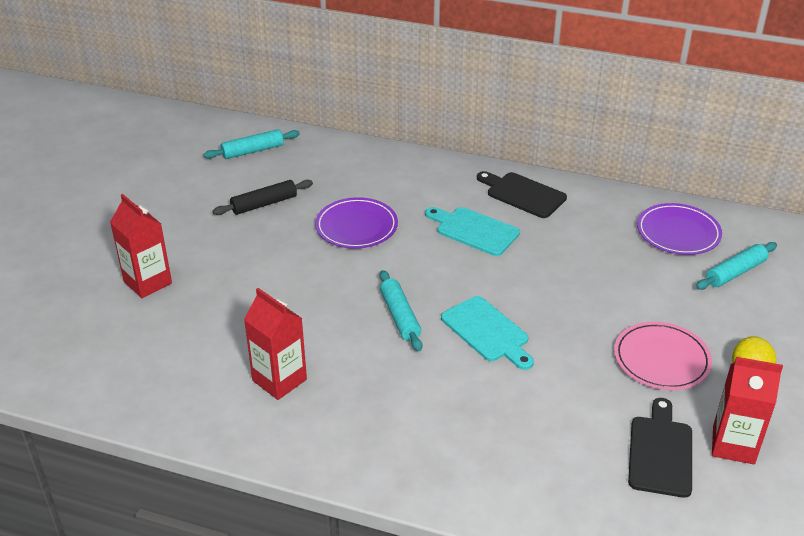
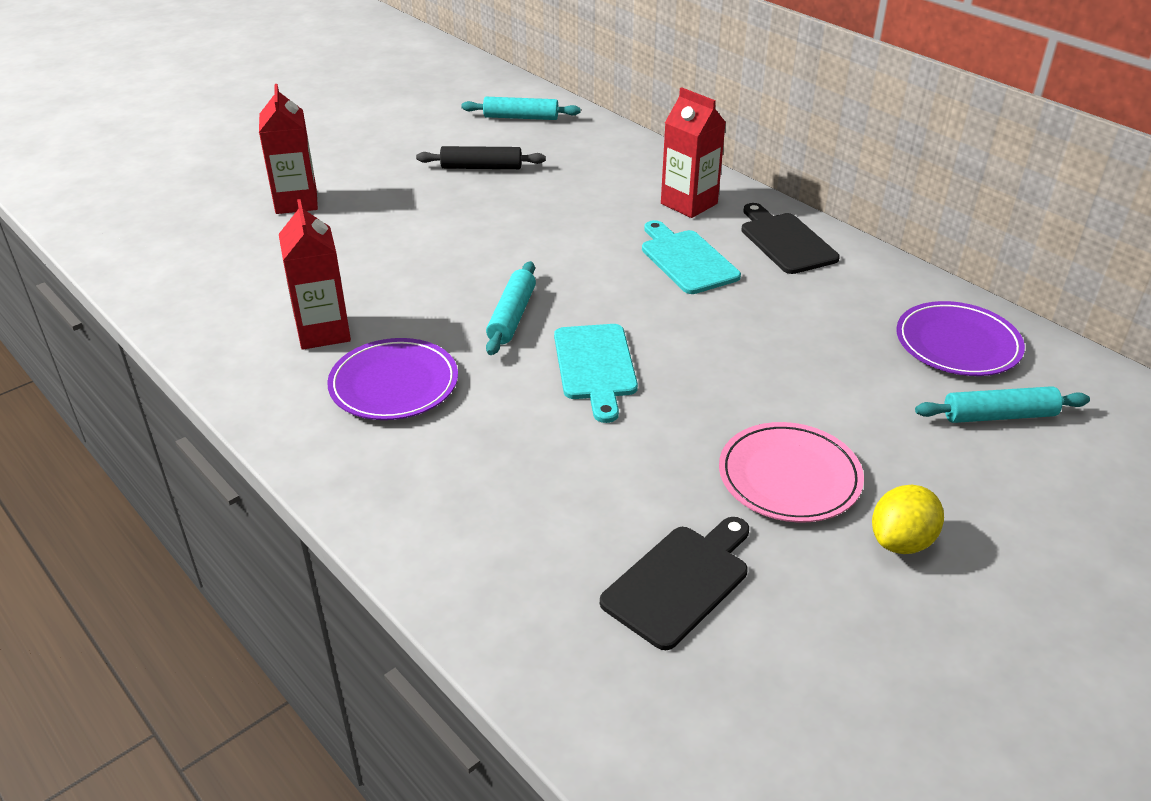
camera: 30 degrees right, 0 degrees up
purple plate [315,197,398,249] -> purple plate moved to [327,338,458,420]
red carton [712,357,783,464] -> red carton moved to [661,87,726,218]

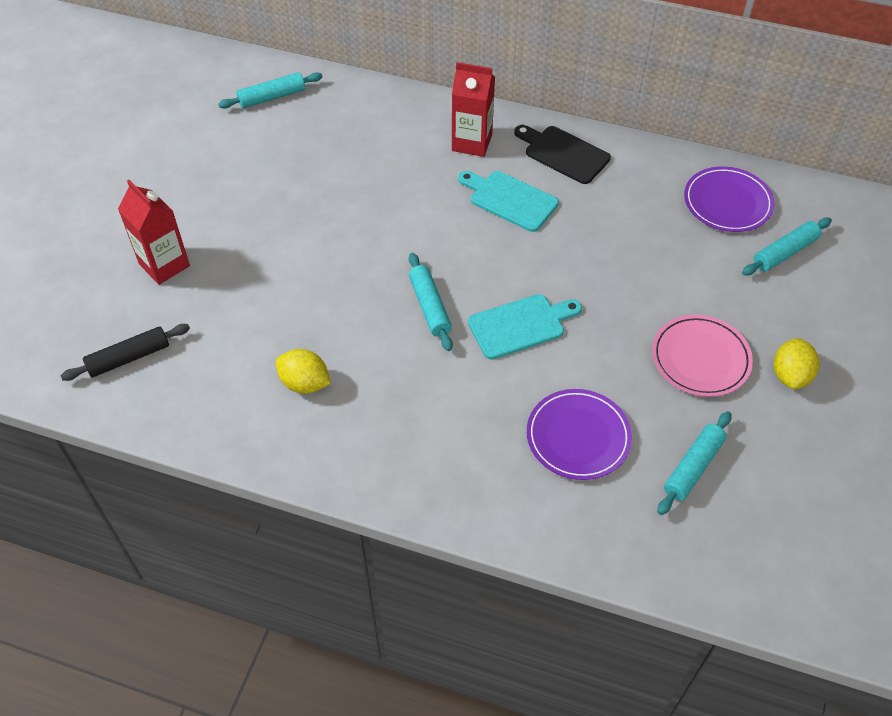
camera: 30 degrees left, 15 degrees up
red carton [279,199,351,350] -> yellow lemon [275,349,331,394]
purple plate [327,338,458,420] -> purple plate moved to [527,389,632,480]
black rolling pin [416,146,546,169] -> black rolling pin moved to [61,324,190,381]
turquoise cutting board [554,324,638,423] -> turquoise cutting board turned 75 degrees counterclockwise [468,294,582,360]
black cutting board [600,517,749,650] -> turquoise rolling pin [658,411,731,515]

